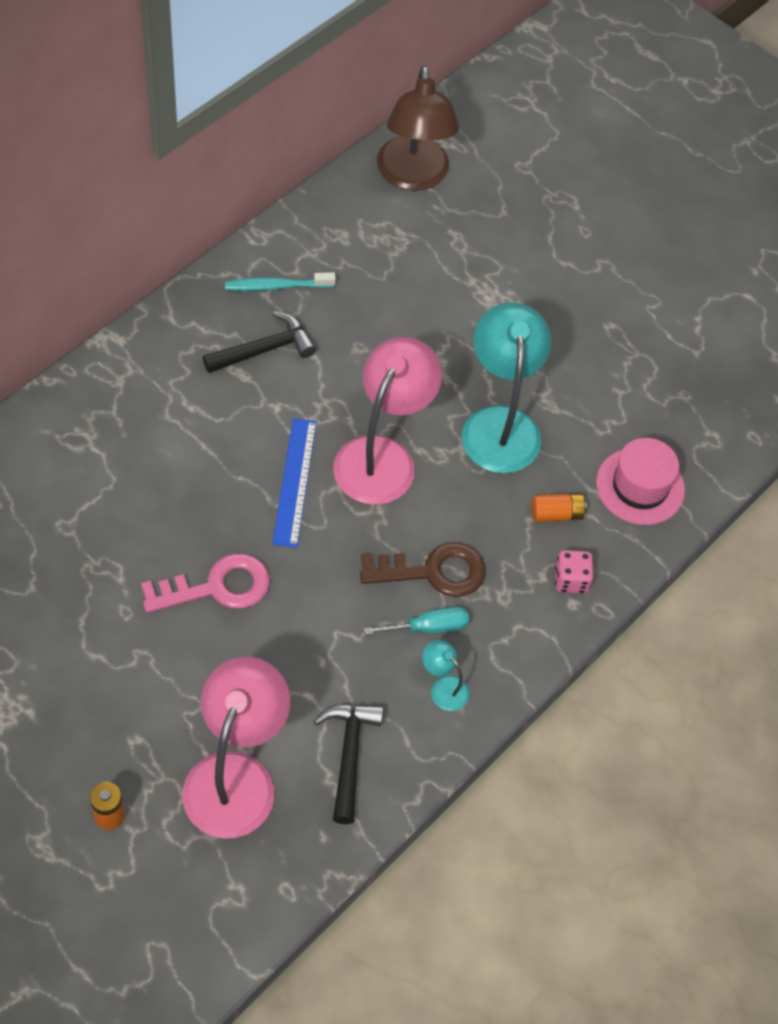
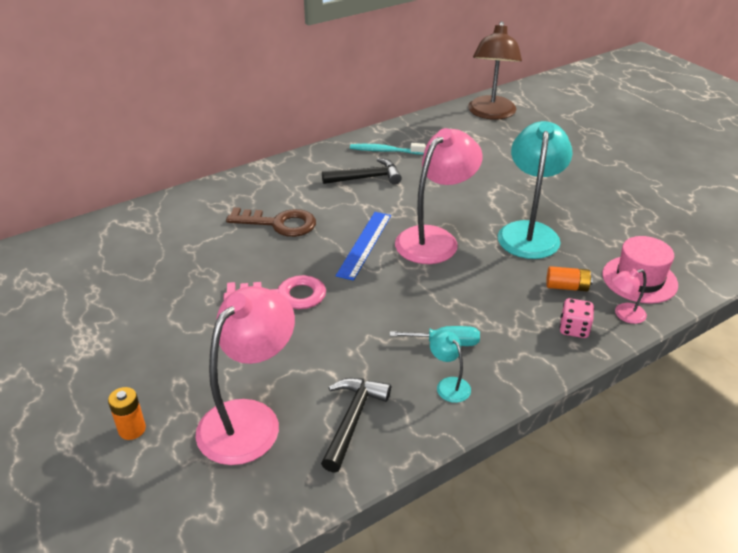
camera: 20 degrees right, 20 degrees down
brown key [360,542,486,597] -> brown key moved to [226,207,316,237]
none -> pink lamp [611,269,647,324]

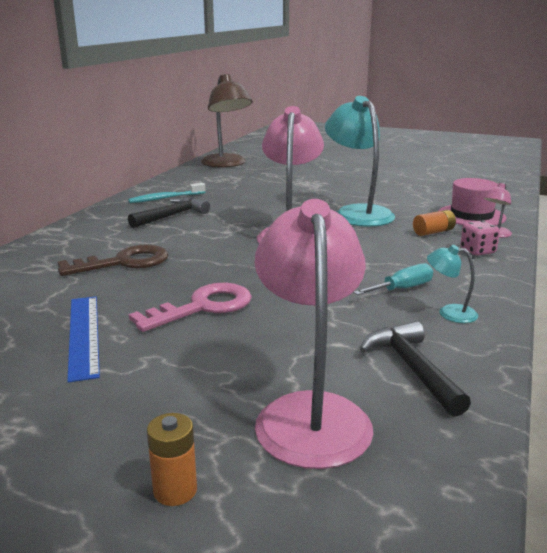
camera: 35 degrees left, 15 degrees down
blue ruler [336,212,391,281] -> blue ruler moved to [67,296,100,383]

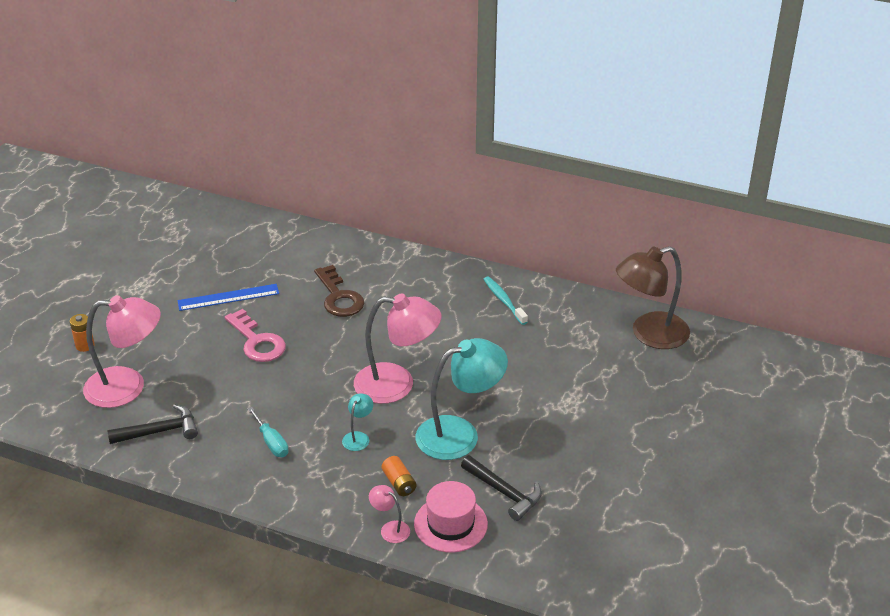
camera: 90 degrees right, 15 degrees up
black hammer [128,197,210,228] -> black hammer moved to [461,456,542,521]
turquoise lamp [427,245,478,323] -> turquoise lamp moved to [342,393,373,451]
pink dice [460,220,500,256] -> none

